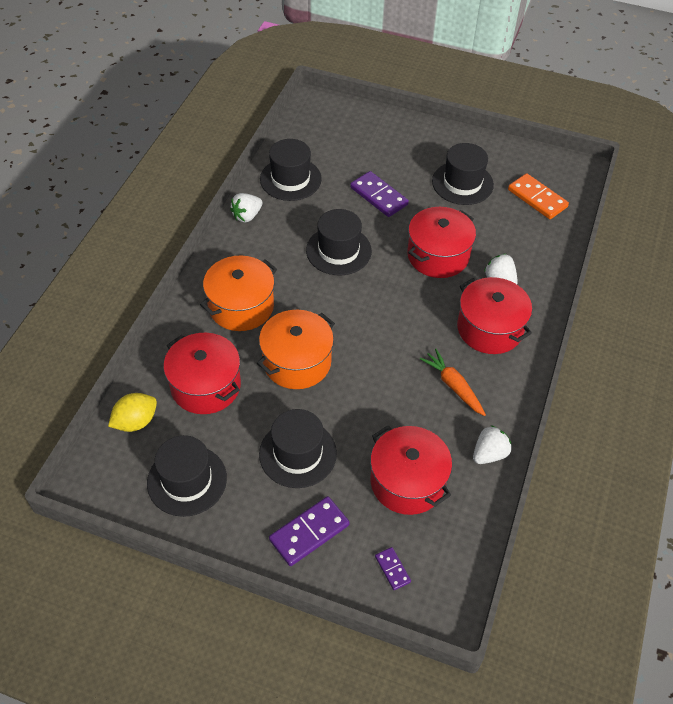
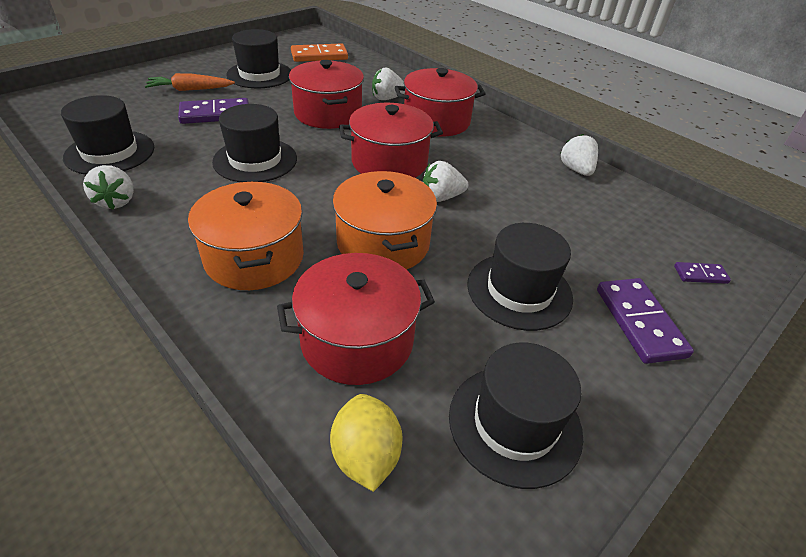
camera: 65 degrees left, 10 degrees down
red pot [370,425,452,515] -> red pot moved to [339,103,443,178]
orange carrot [420,349,486,416] -> orange carrot moved to [145,73,235,91]
none -> white strawberry [423,161,469,202]

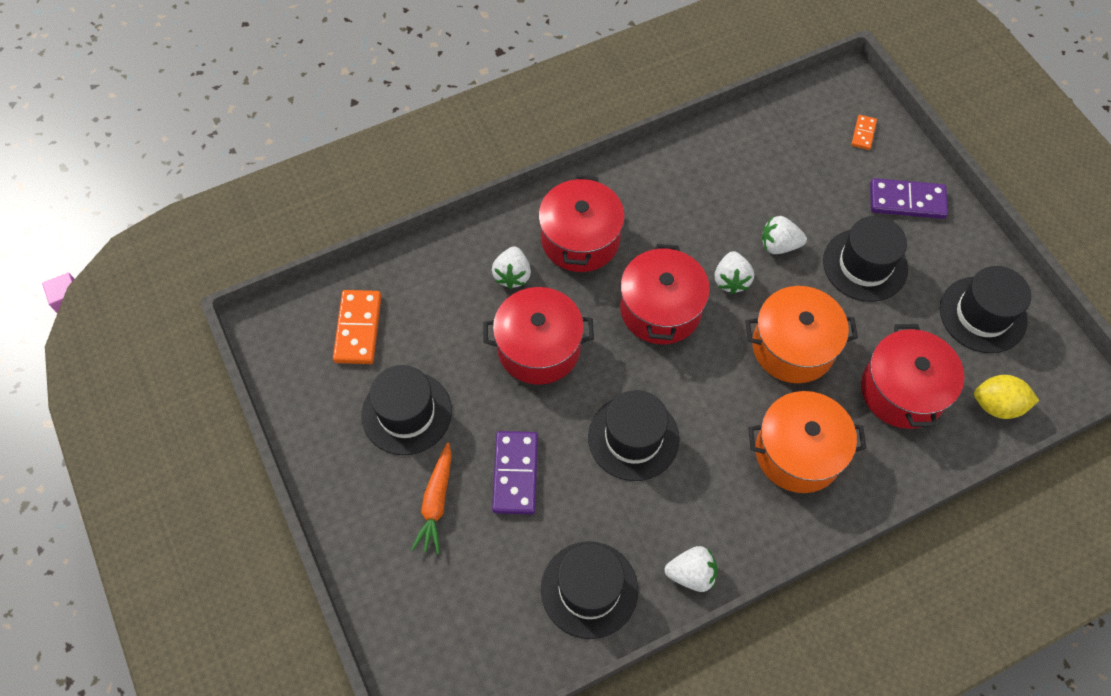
camera: 70 degrees left, 20 degrees up
white strawberry [561,134,598,176] -> white strawberry moved to [762,216,807,254]
purple domino [674,262,731,284] -> orange domino [851,115,877,150]

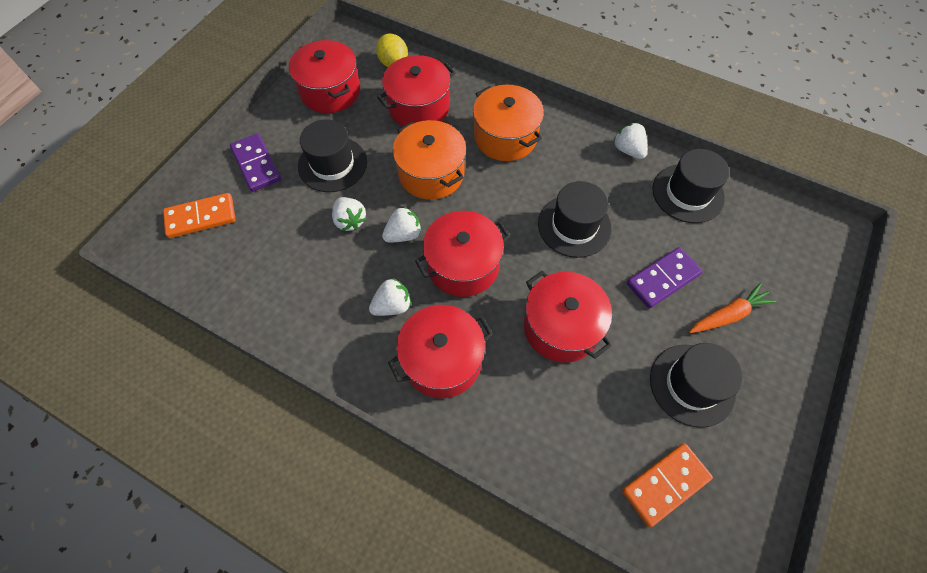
camera: 125 degrees left, 0 degrees up
white strawberry [492,247,531,289] -> white strawberry moved to [369,278,411,316]
orange domino [851,115,877,150] -> orange domino [163,193,236,238], size x1.89
black hat [940,266,1031,353] -> red pot [289,40,360,113]

